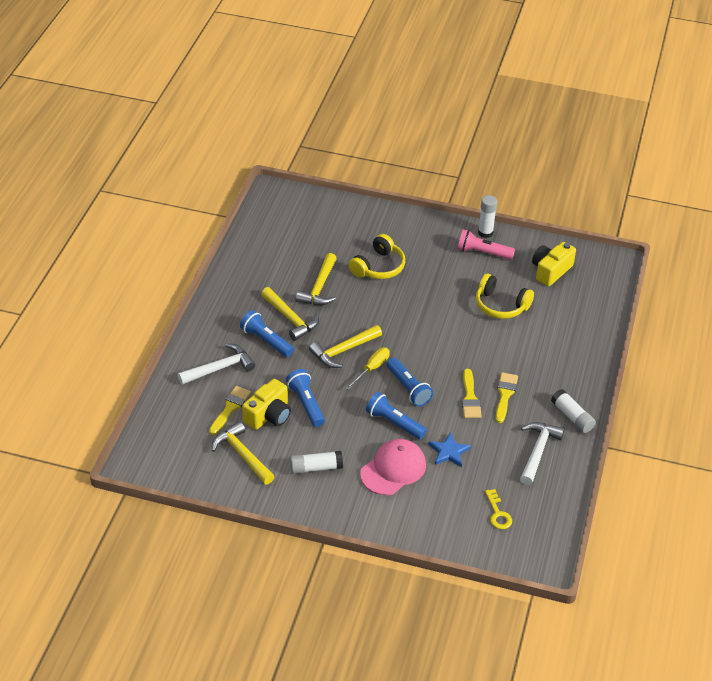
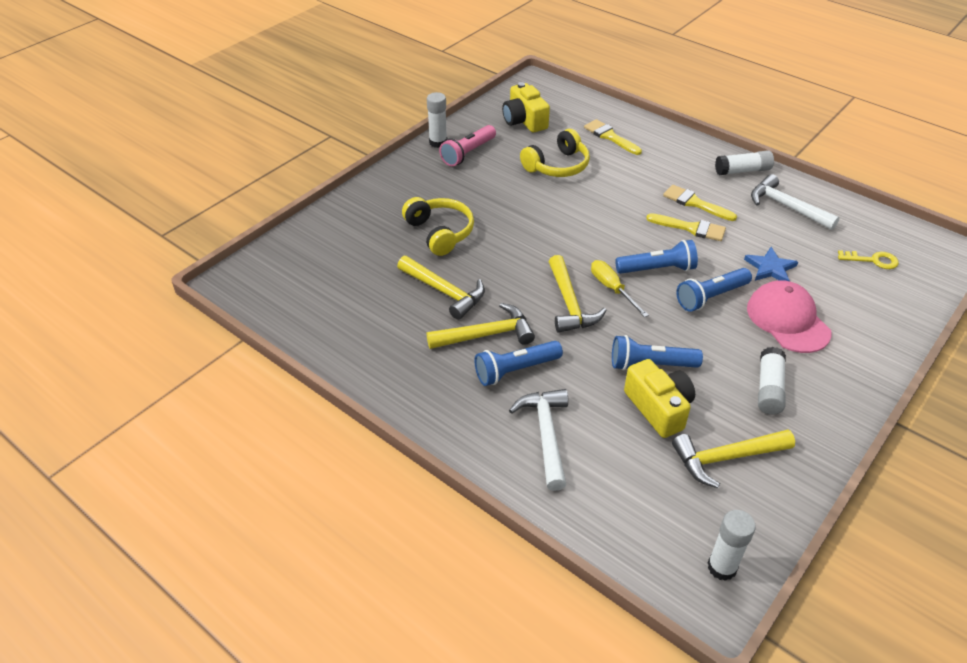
camera: 65 degrees left, 0 degrees up
yellow brush [209,386,251,435] -> yellow brush moved to [584,119,642,155]
none -> white glue stick [708,510,756,581]

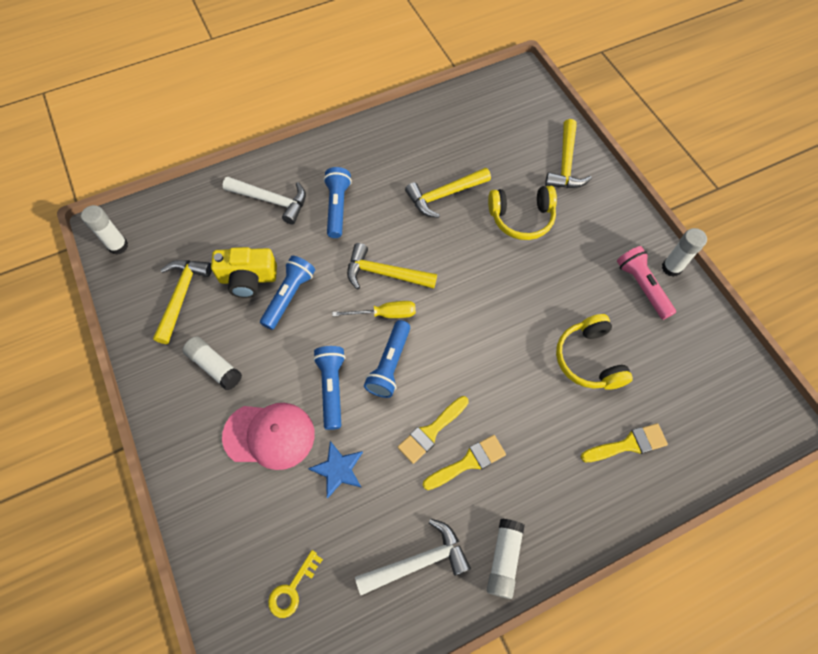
camera: 115 degrees right, 20 degrees up
yellow hammer [426,303,535,349] -> yellow hammer moved to [545,119,592,188]
yellow camera [502,82,550,133] -> none

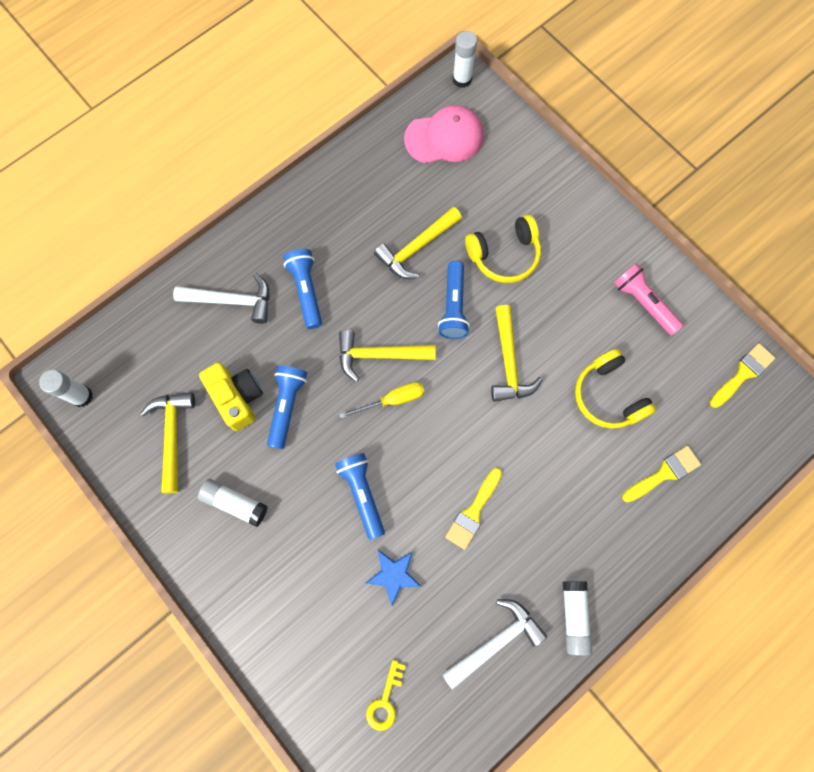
camera: 15 degrees left, 10 degrees up
yellow camera [211,247,277,298] -> yellow camera turned 105 degrees counterclockwise [199,362,263,431]
pink cap [222,403,315,470] -> pink cap moved to [404,105,484,163]
blue flashlight [364,320,410,398] -> blue flashlight moved to [438,261,470,339]
yellow brush [423,435,506,490] -> yellow brush moved to [710,343,775,408]
yellow hammer [545,119,592,188] -> yellow hammer moved to [491,305,543,402]
white glue stick [662,228,707,277] -> white glue stick moved to [453,31,477,88]

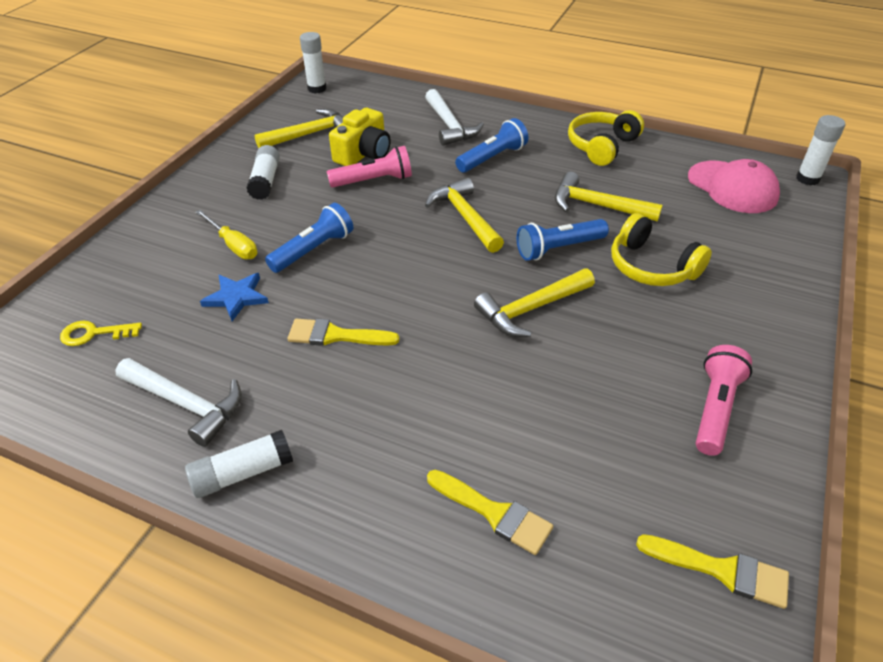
camera: 65 degrees right, 30 degrees down
blue flashlight [267,366,307,449] -> pink flashlight [327,146,412,187]
yellow screwdriver [339,382,425,419] -> yellow screwdriver moved to [196,210,257,259]
yellow headphones [575,348,656,429] -> yellow headphones moved to [568,110,644,166]

